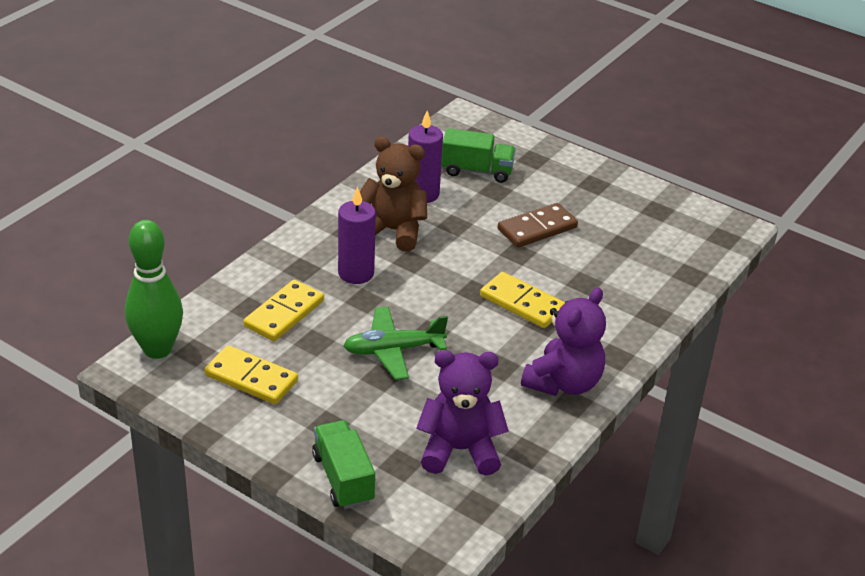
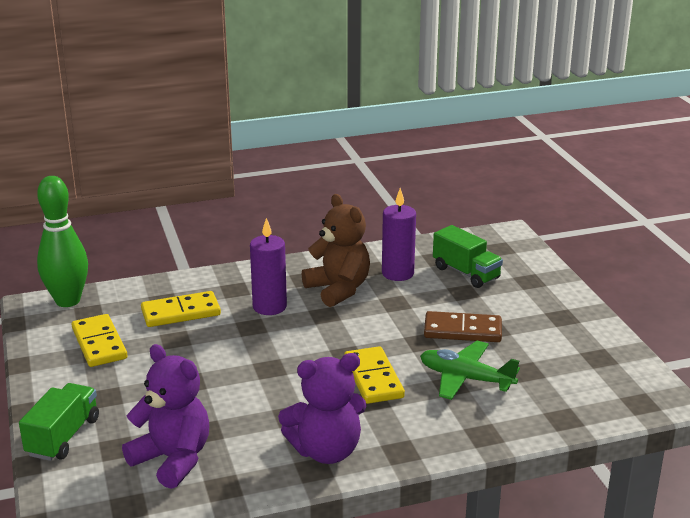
camera: 40 degrees right, 10 degrees down
green plane [343,306,448,380] -> green plane moved to [420,341,520,400]

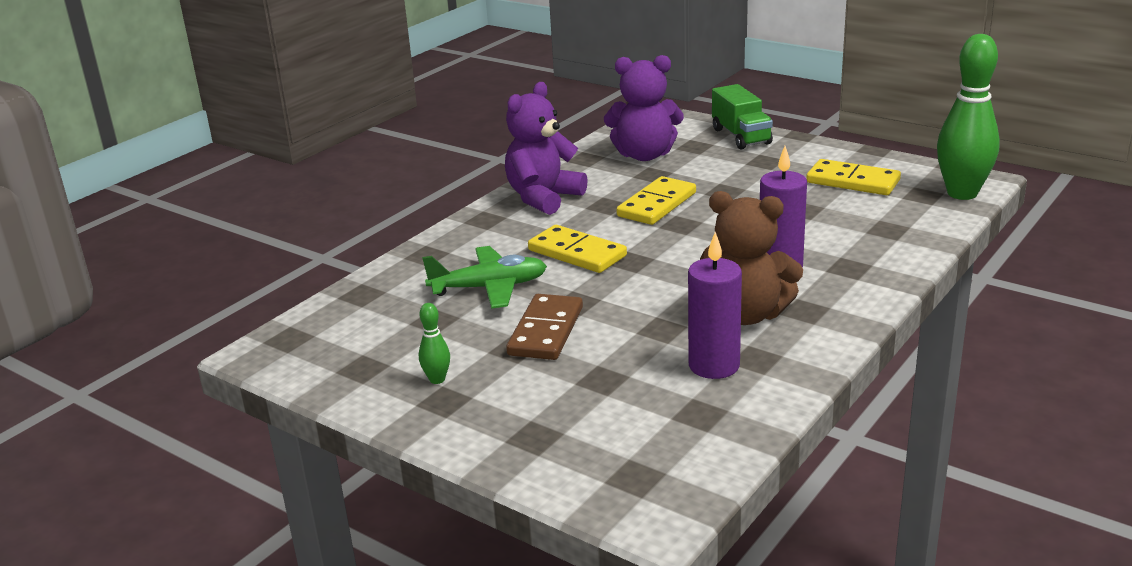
camera: 145 degrees right, 0 degrees up
yellow domino [141,291,221,327] -> yellow domino moved to [616,176,696,225]
brown domino [424,311,502,342] -> brown domino turned 45 degrees counterclockwise [506,294,583,360]
green truck [433,225,503,288] -> none
none -> green bowling pin [419,303,450,384]

